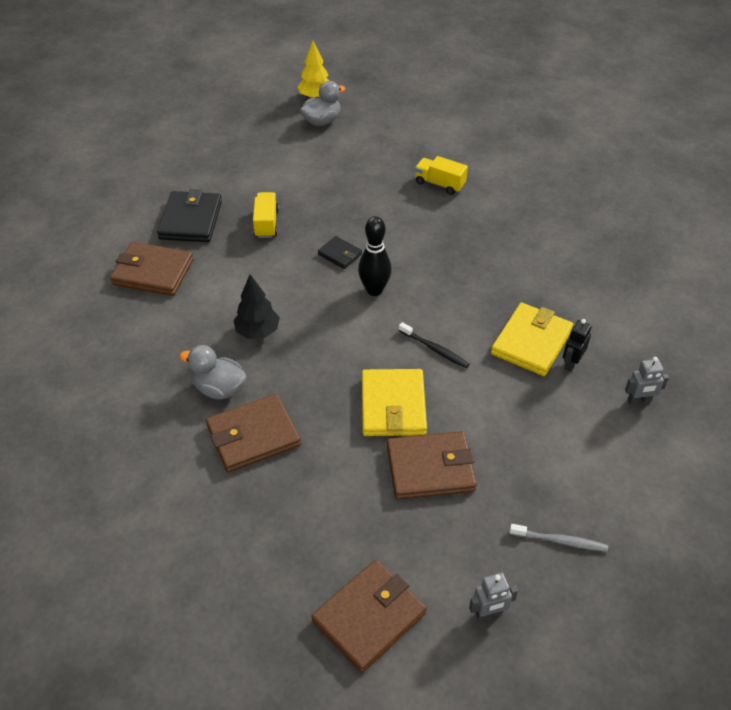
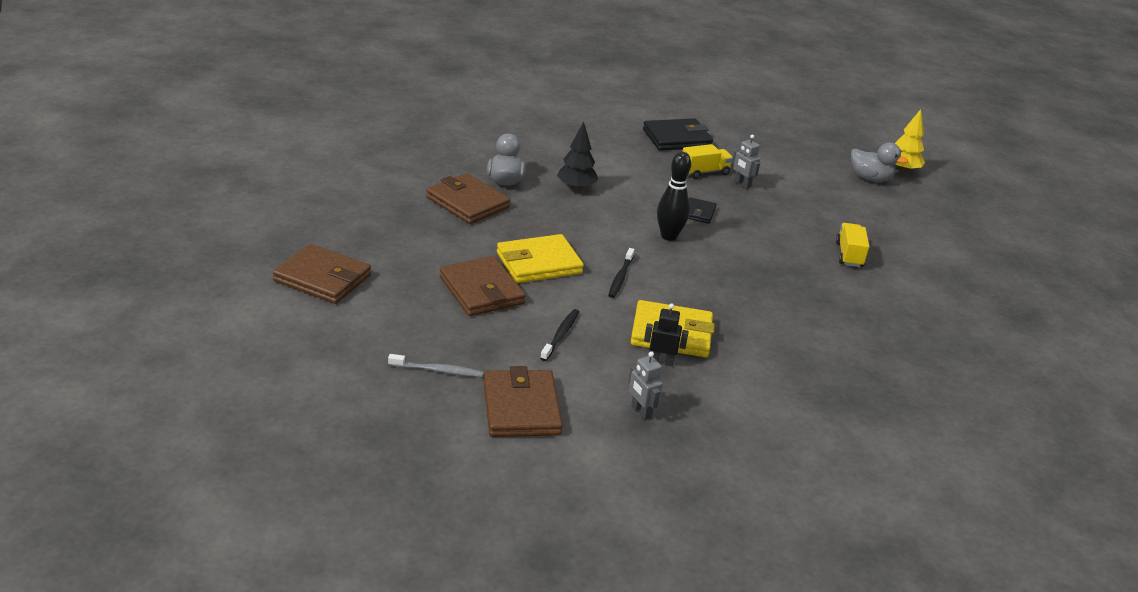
camera: 65 degrees right, 15 degrees down
brown wallet [110,242,193,296] -> brown wallet moved to [483,366,563,437]
grey robot [469,572,518,620] -> grey robot moved to [732,135,760,189]
grey toothbrush [510,524,608,552] -> grey toothbrush turned 75 degrees counterclockwise [388,354,484,377]
none -> black toothbrush [540,309,579,361]

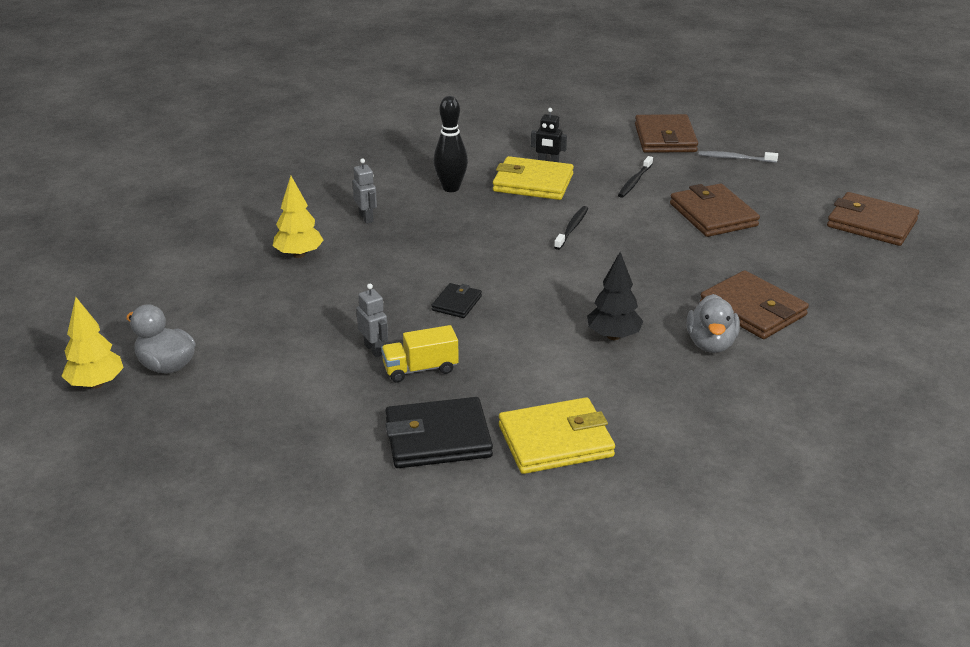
camera: 170 degrees left, 0 degrees up
yellow wallet [497,234,584,283] -> yellow wallet moved to [499,397,615,474]
grey robot [629,351,663,420] -> grey robot moved to [352,159,377,224]
black bowling pin [657,152,691,241] -> black bowling pin moved to [434,96,468,192]
yellow truck [836,223,870,267] -> yellow tree [273,176,324,258]

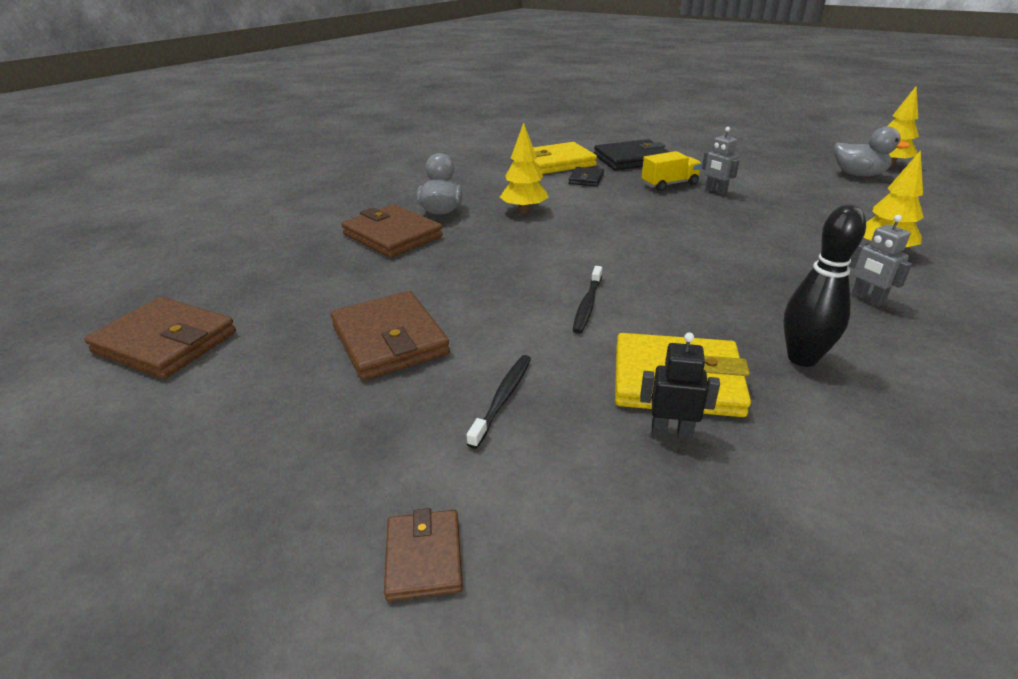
camera: 175 degrees right, 0 degrees up
black wallet [431,283,482,318] -> black wallet moved to [569,167,604,186]
black tree [587,252,644,340] -> yellow tree [500,123,549,213]
brown wallet [635,114,698,153] -> brown wallet [384,508,463,601], size x0.53
grey toothbrush [698,151,778,163] -> none

